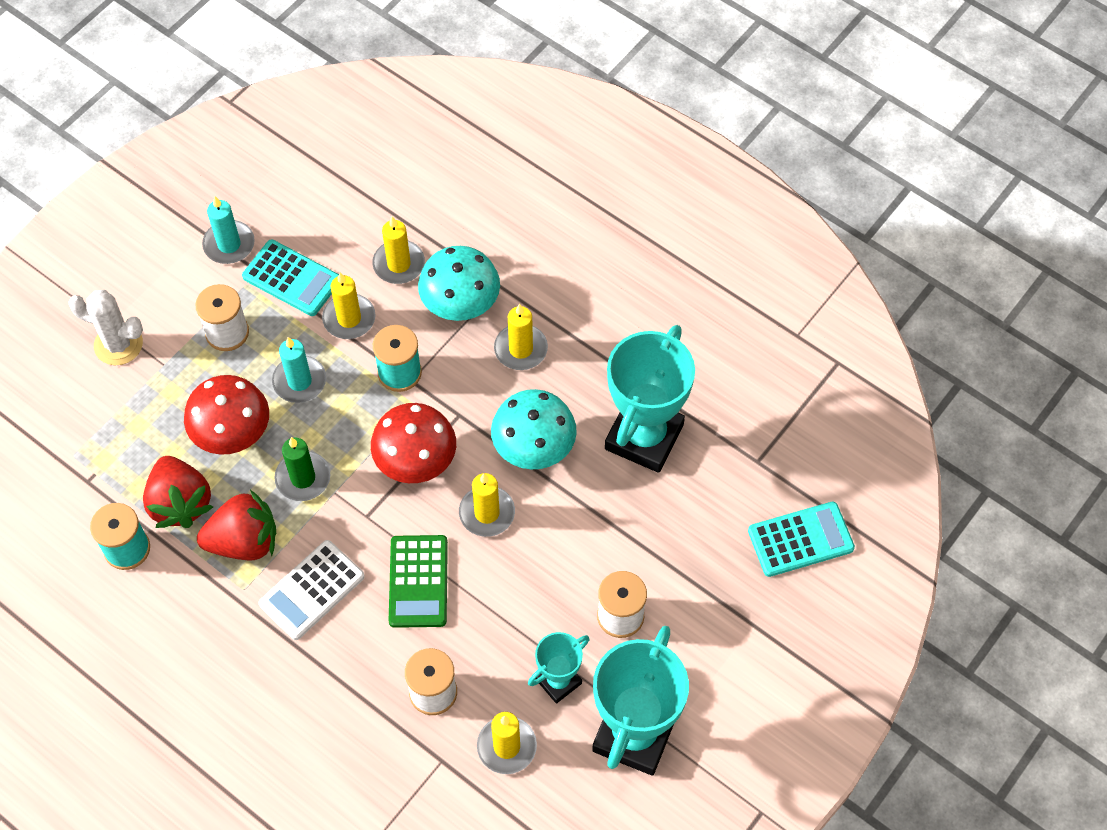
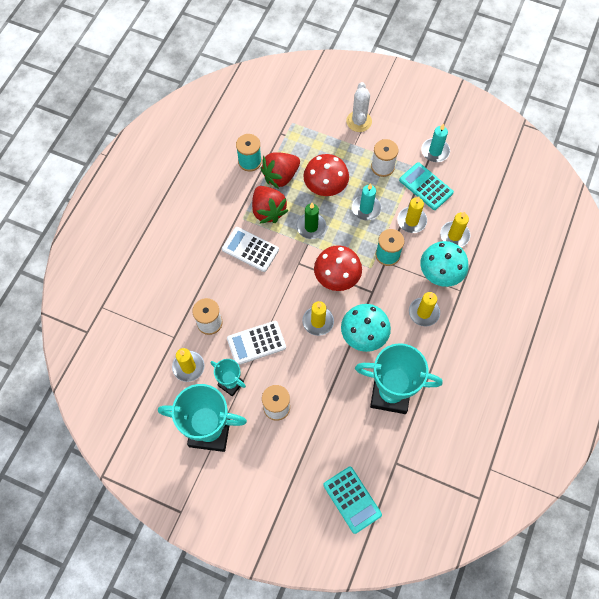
camera: 75 degrees right, 5 degrees up
turquoise calculator [242,239,339,316] -> turquoise calculator turned 120 degrees clockwise [399,162,454,210]
green calculator [389,535,448,628] -> none
none -> white calculator [227,321,286,365]

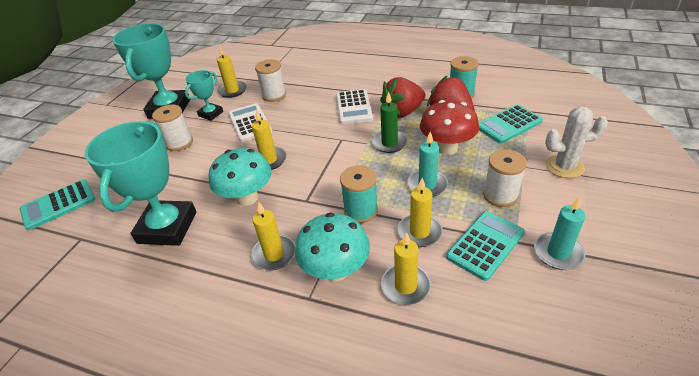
camera: 90 degrees right, 25 degrees down
white calculator [222,227,279,272] -> white calculator turned 150 degrees clockwise [336,89,373,124]
red mushroom [314,245,362,291] -> none
none -> turquoise calculator [479,104,543,144]

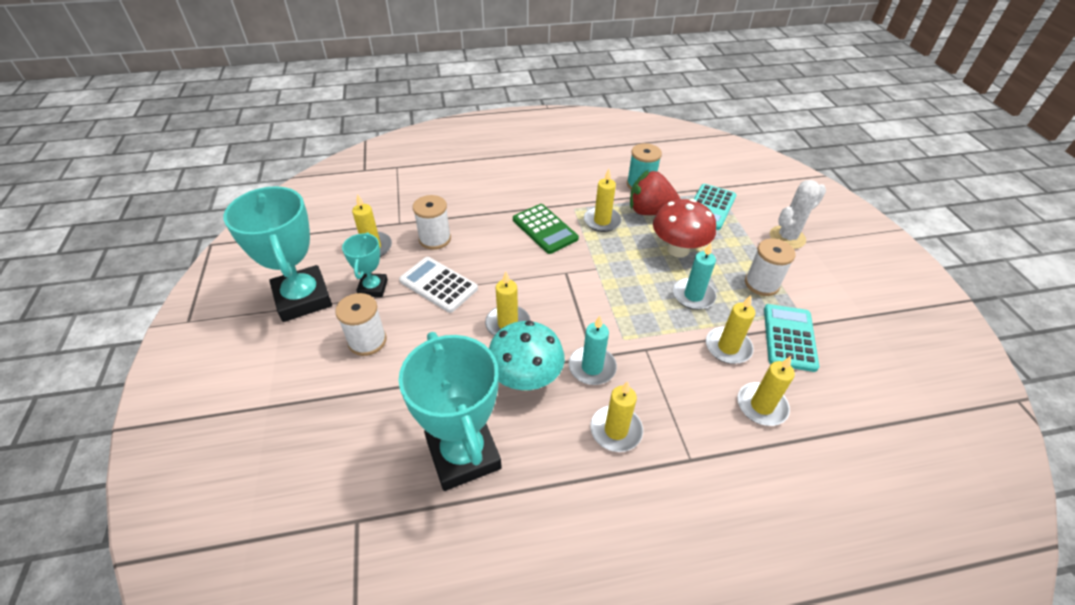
camera: 35 degrees left, 5 degrees up
turquoise calculator [20,179,95,230] -> none
turquoise mushroom [295,213,370,282] -> none
white calculator [336,89,373,124] -> green calculator [513,204,579,254]
turquoise spool [340,165,378,223] -> none
green candle [372,92,408,153] -> none
red strawberry [380,77,425,118] -> yellow candle [584,169,622,232]
turquoise candle [534,197,586,270] -> turquoise candle moved to [569,316,617,385]

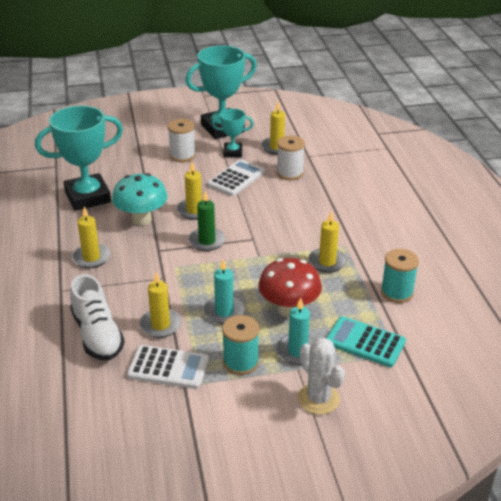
camera: 90 degrees right, 10 degrees down
green calculator [513,204,579,254] -> none
turquoise candle [569,316,617,385] -> turquoise candle moved to [276,298,315,365]
red strawberry [630,170,680,215] -> none
yellow candle [738,356,795,426] -> white shoe [70,274,125,360]
white spool [745,239,796,296] -> turquoise spool [222,315,259,375]
turquoise calculator [764,304,819,372] -> white calculator [127,345,209,389]
none -> green candle [188,191,226,251]

